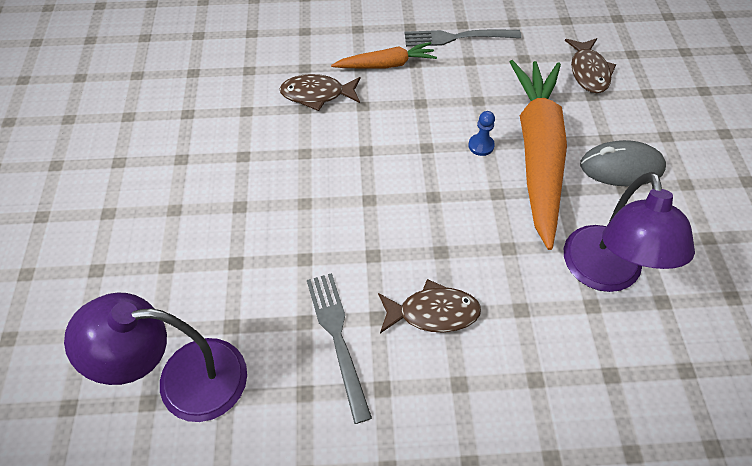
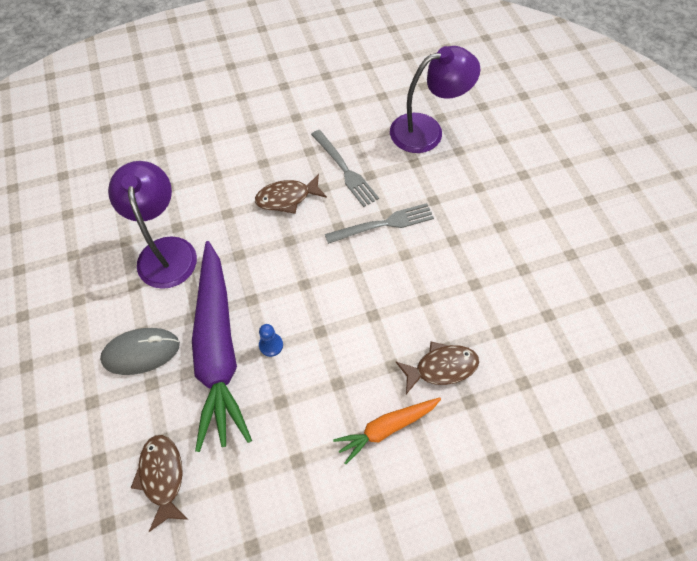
camera: 165 degrees right, 5 degrees up
grey fork [405,30,521,47] -> grey fork moved to [325,203,434,244]
orange carrot [510,60,567,250] -> purple carrot [192,241,252,452]

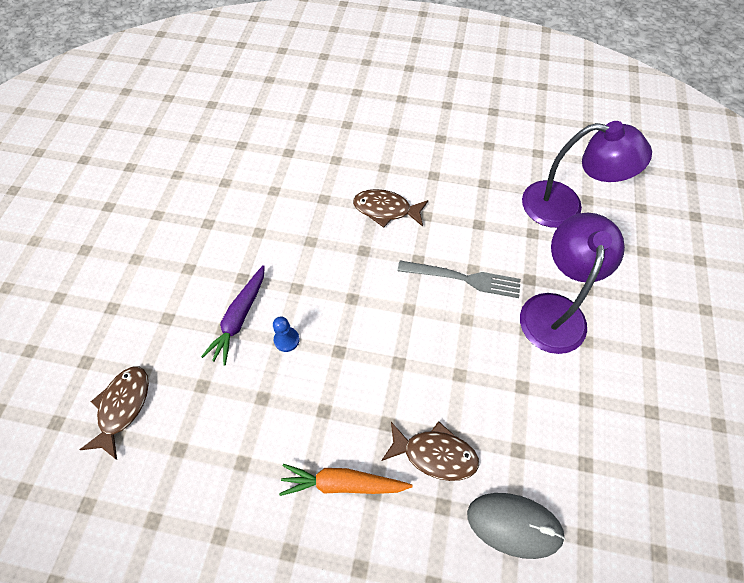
camera: 30 degrees right, 0 degrees up
grey mouse [100,328,180,375] -> grey mouse moved to [467,493,566,559]
purple lamp [108,161,197,289] -> purple lamp moved to [520,213,625,354]
purple carrot [192,241,252,452] -> purple carrot [201,265,265,366], size x0.50
grey fork [311,130,379,207] -> none

